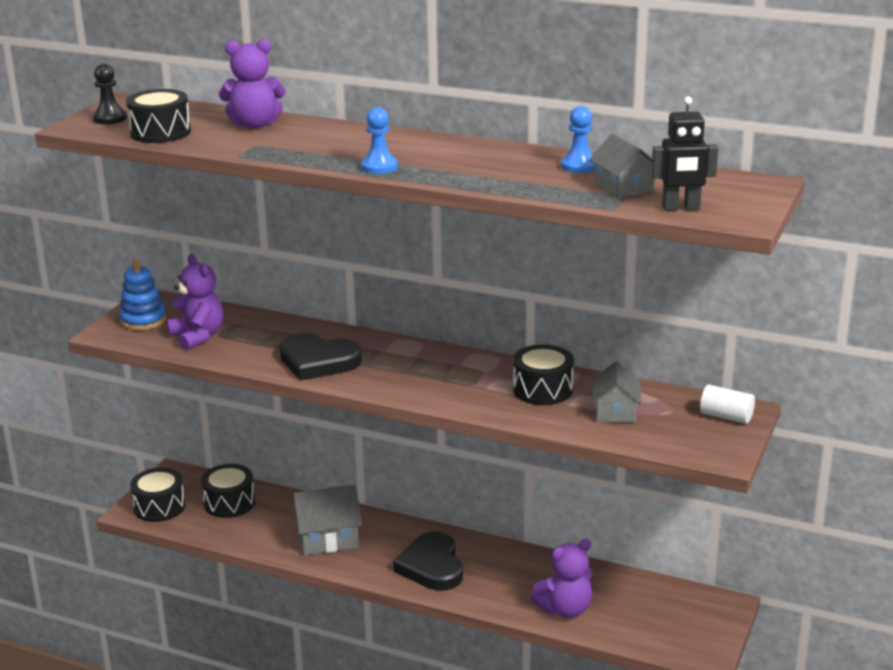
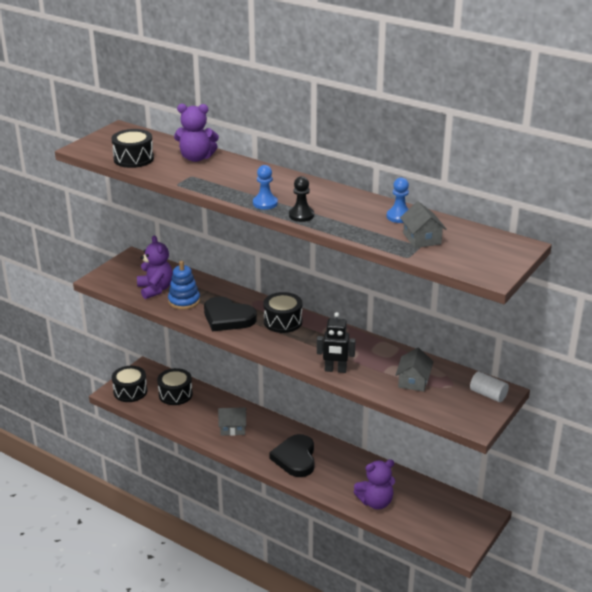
camera: 10 degrees right, 5 degrees up
black pawn [93,64,127,124] -> black pawn moved to [289,176,314,222]
blue stacking toy [119,259,167,330] -> blue stacking toy moved to [168,261,200,310]
grey house [291,484,362,556] -> grey house [218,407,246,436], size x0.66
black drum [513,344,574,405] -> black drum moved to [263,292,302,333]
black robot [651,96,718,211] -> black robot moved to [317,312,356,373]

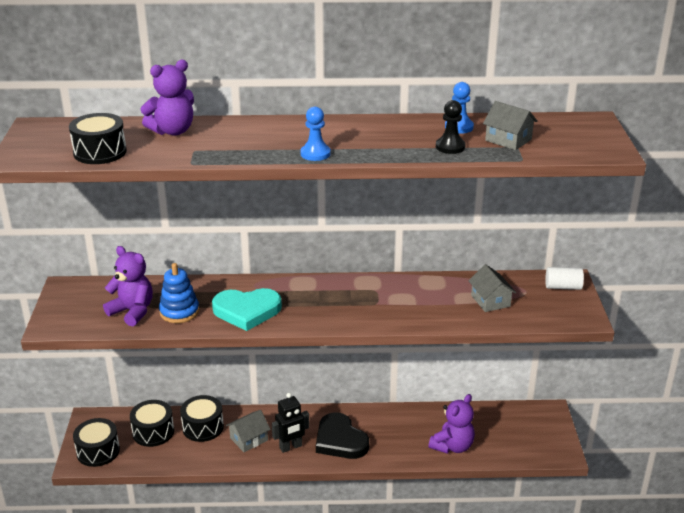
camera: 35 degrees left, 0 degrees up
black heart [204,296,257,331] -> turquoise heart [212,288,282,331]
black drum [263,292,302,333] -> black drum moved to [180,395,224,442]
black pawn [289,176,314,222] -> black pawn moved to [436,100,466,154]
black robot [317,312,356,373] -> black robot moved to [272,393,310,453]

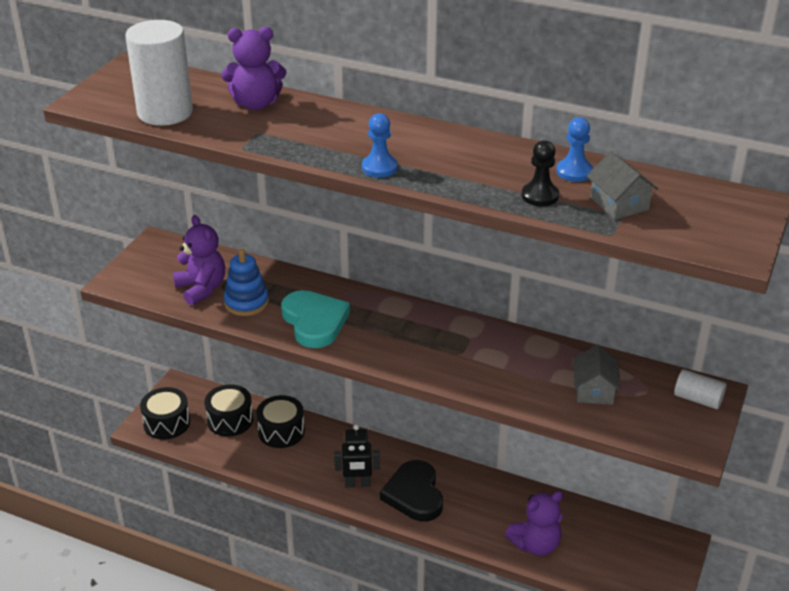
camera: 25 degrees right, 5 degrees up
black drum [69,113,127,164] -> white cylinder [125,20,193,126]
turquoise heart [212,288,282,331] -> turquoise heart turned 135 degrees counterclockwise [281,290,350,348]
grey house [226,410,271,452] -> none

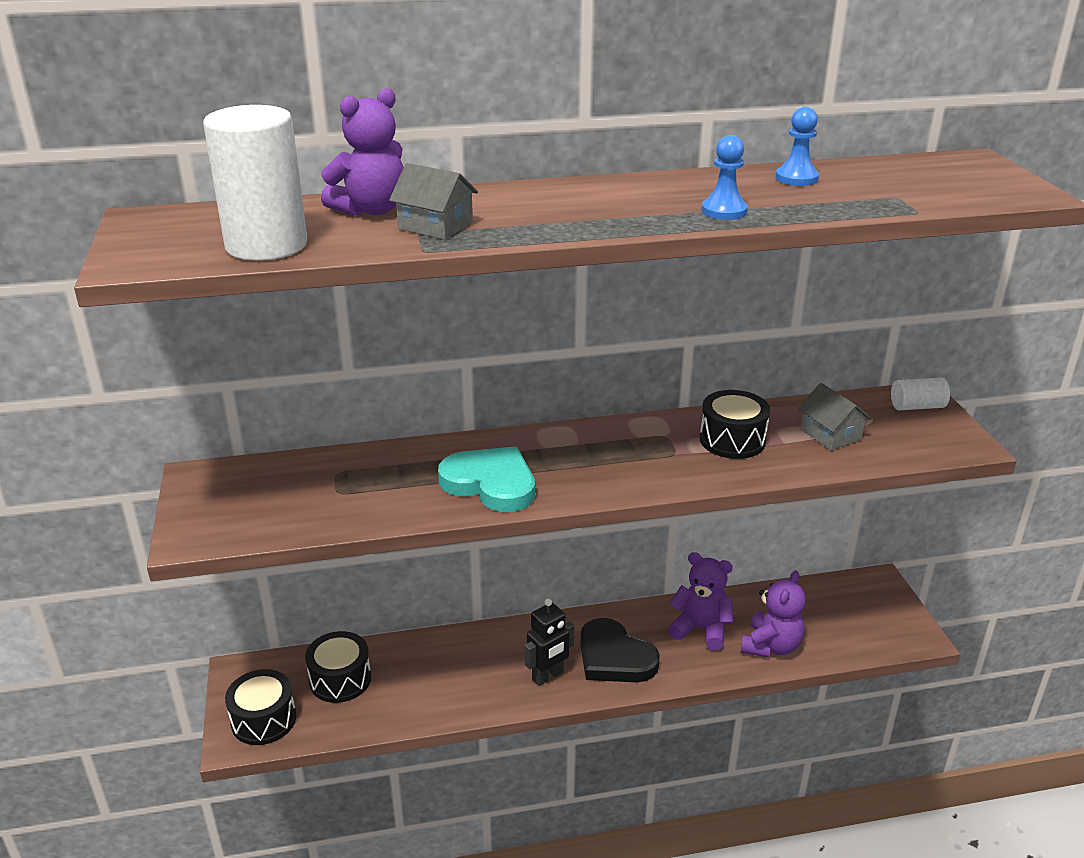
camera: 35 degrees left, 5 degrees down
purple teddy bear [173,215,225,305] -> purple teddy bear moved to [668,552,733,651]
blue stacking toy [224,249,269,316] -> none
black drum [256,395,305,448] -> black drum moved to [699,390,770,459]
blue pawn [362,113,398,177] -> blue pawn moved to [701,135,748,220]
black pawn [522,140,559,206] -> none
grey house [587,151,658,220] -> grey house moved to [389,163,478,240]

